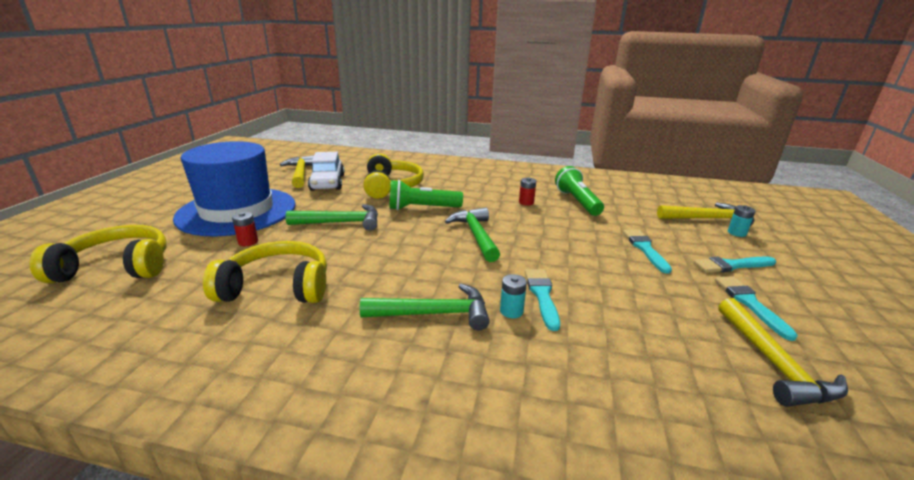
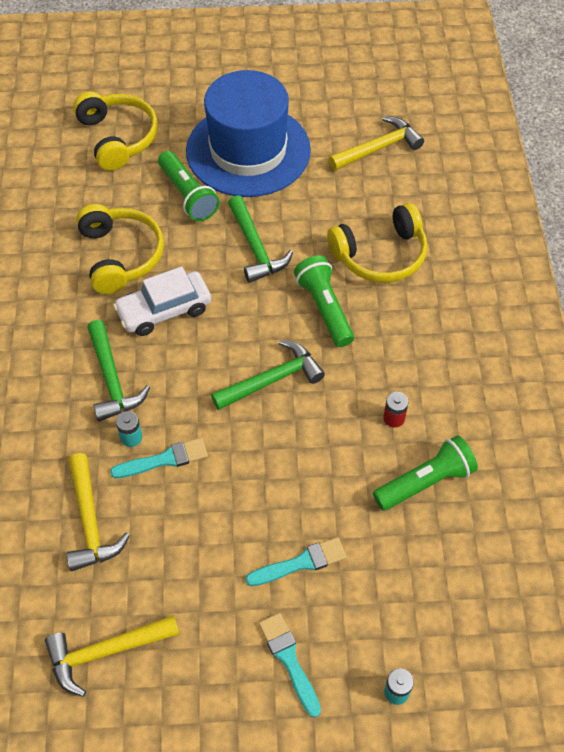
camera: 75 degrees right, 30 degrees up
red battery [232,212,258,246] -> green flashlight [158,151,220,221]
white car [308,152,344,191] -> white car moved to [113,266,211,336]
yellow hammer [657,202,754,226] -> yellow hammer moved to [67,453,130,571]
turquoise brush [715,276,798,341] -> none

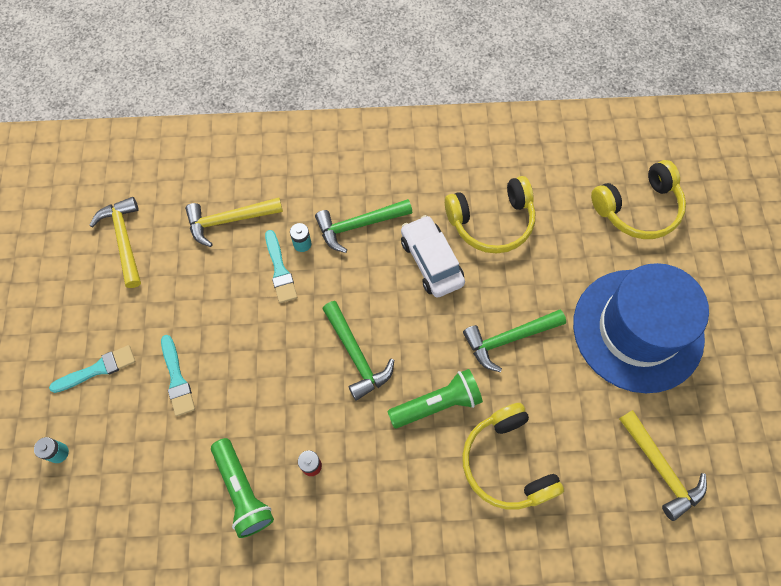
camera: 90 degrees right, 10 degrees up
green flashlight [158,151,220,221] -> none

